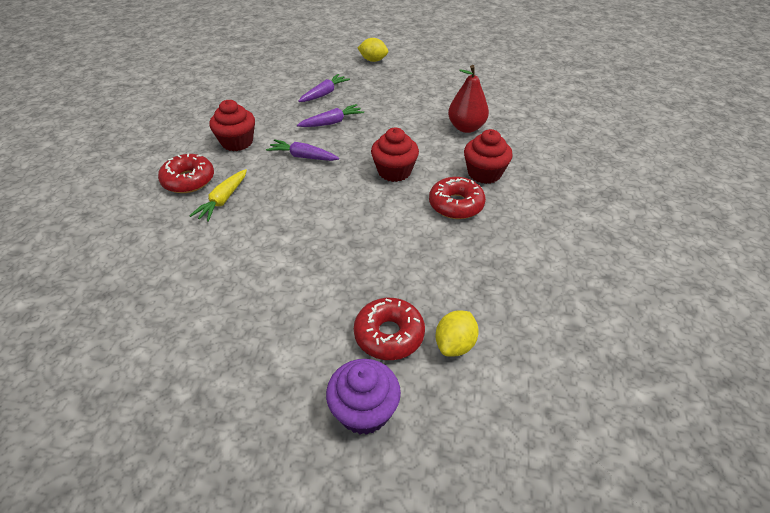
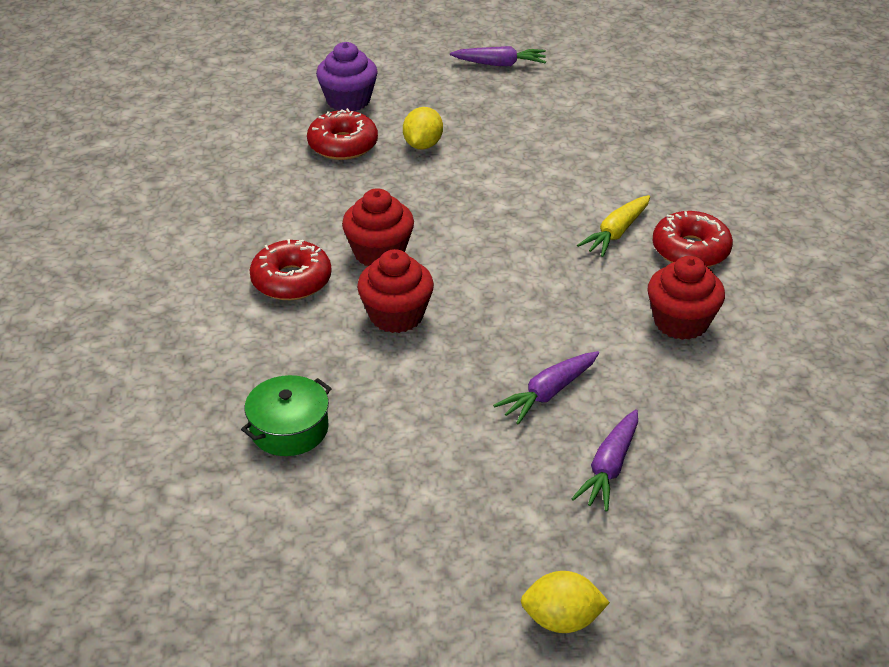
camera: 165 degrees right, 5 degrees down
yellow carrot [189,169,247,222] -> yellow carrot turned 150 degrees counterclockwise [577,195,650,257]
purple carrot [266,139,339,161] -> purple carrot moved to [450,46,546,66]
yellow lemon [436,310,479,357] -> yellow lemon moved to [403,107,443,149]
red pear [448,65,489,133] -> green pot [241,375,332,456]
red cupcake [464,129,513,184] -> red cupcake moved to [342,188,414,266]

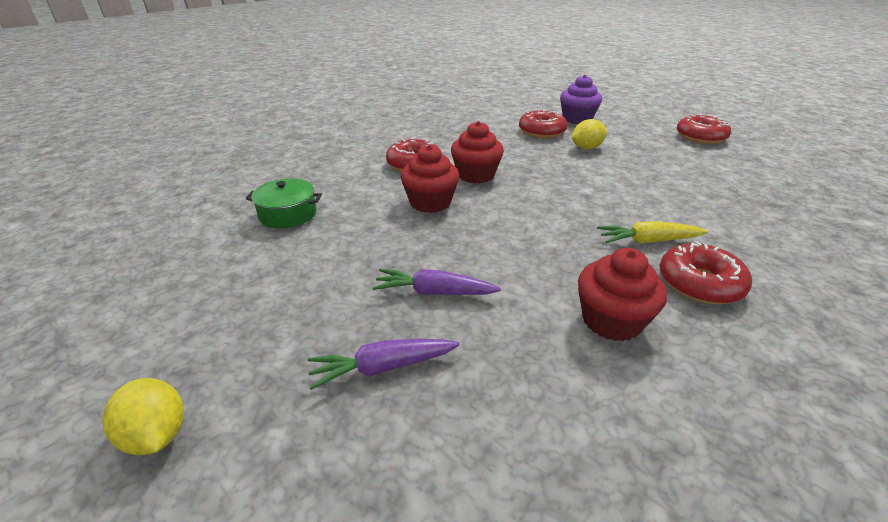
camera: 50 degrees right, 5 degrees down
purple carrot [450,46,546,66] -> red donut [677,114,731,144]

